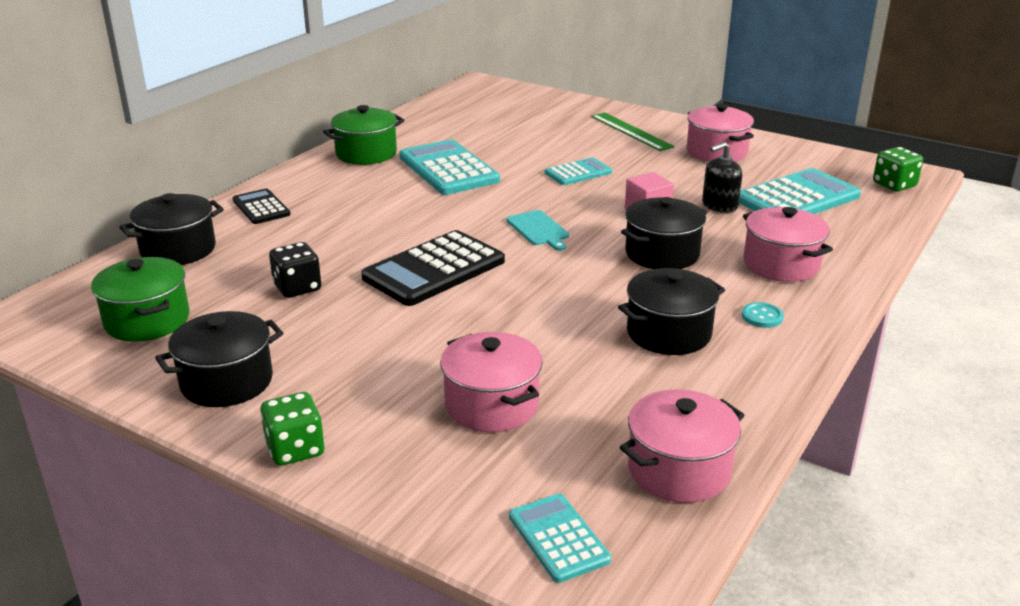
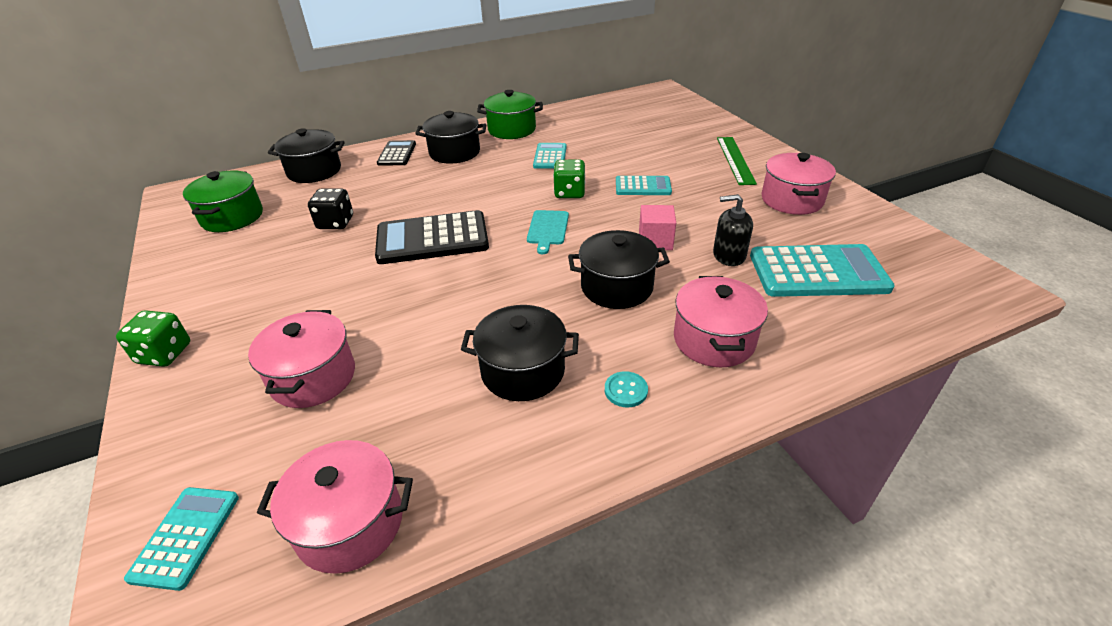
camera: 35 degrees right, 10 degrees up
black pot [155,311,283,407] -> black pot moved to [415,111,486,164]
turquoise calculator [399,139,500,195] -> turquoise calculator [533,143,567,169], size x0.56
green dice [873,147,923,191] -> green dice moved to [553,160,585,198]

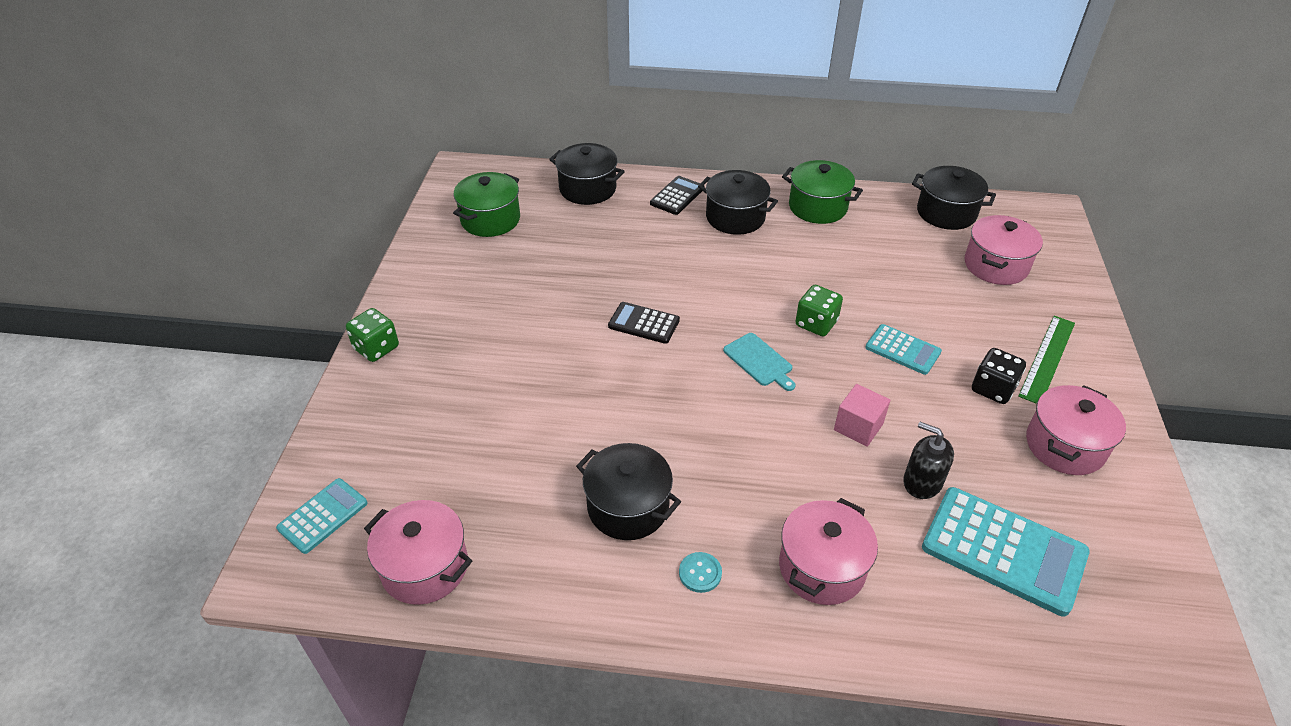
camera: 30 degrees right, 5 degrees up
pink pot [248,310,355,408] -> pink pot moved to [965,215,1043,285]
black dice [308,188,353,229] -> black dice moved to [972,348,1026,404]
black calculator [375,210,489,264] -> black calculator [608,302,680,344], size x0.56
turquoise cutting board [527,210,569,254] -> turquoise cutting board turned 75 degrees counterclockwise [723,333,796,391]
turquoise calculator [533,143,567,169] -> none
black pot [568,230,670,309] -> black pot moved to [912,166,996,230]

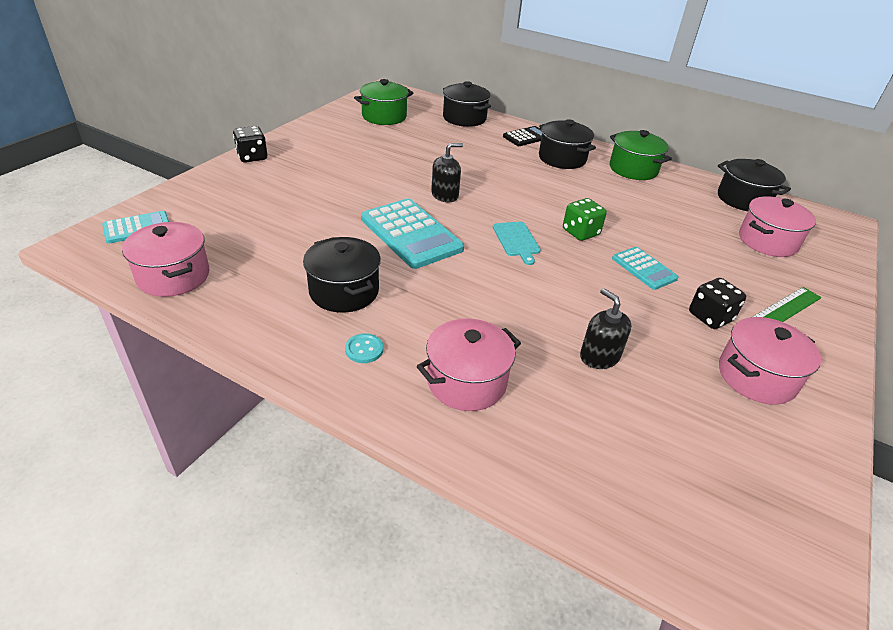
camera: 20 degrees right, 5 degrees down
green dice [346,308,399,362] -> black dice [233,126,267,163]
black calculator [608,302,680,344] -> black soap dispenser [431,143,463,202]
pink cube [834,384,890,447] -> none
turquoise calculator [922,487,1090,617] -> turquoise calculator moved to [361,199,464,269]

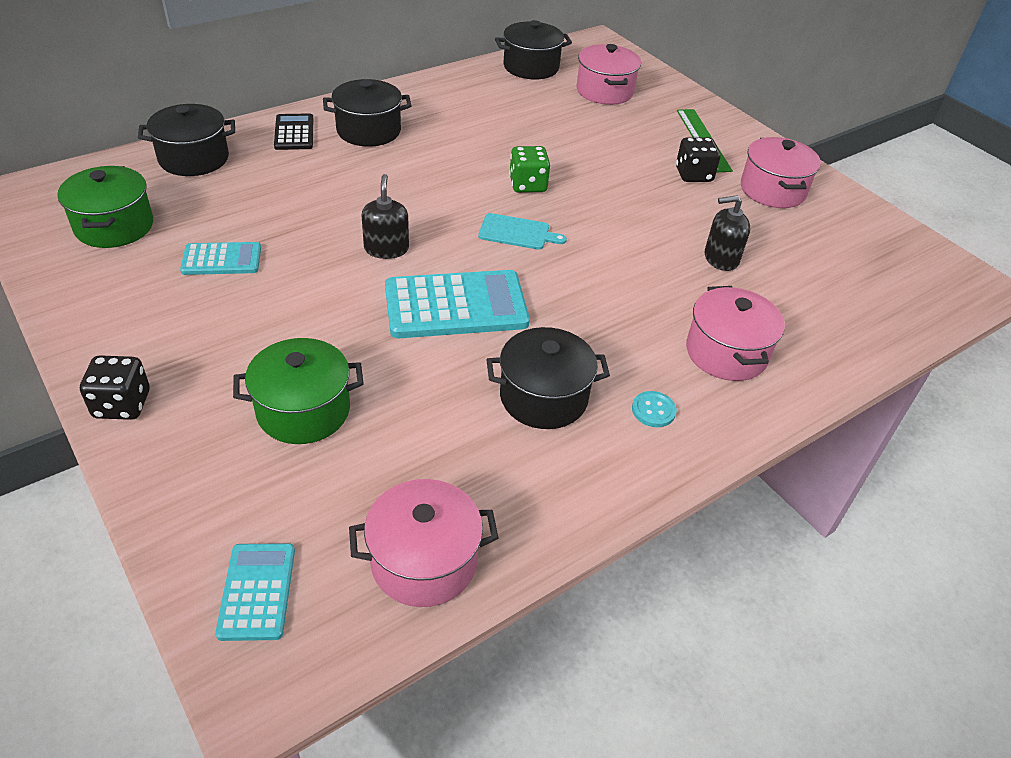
camera: 65 degrees left, 5 degrees up
green pot [610,130,672,180] -> green pot moved to [233,338,364,444]
turquoise calculator [612,247,679,290] -> turquoise calculator moved to [180,242,261,275]

